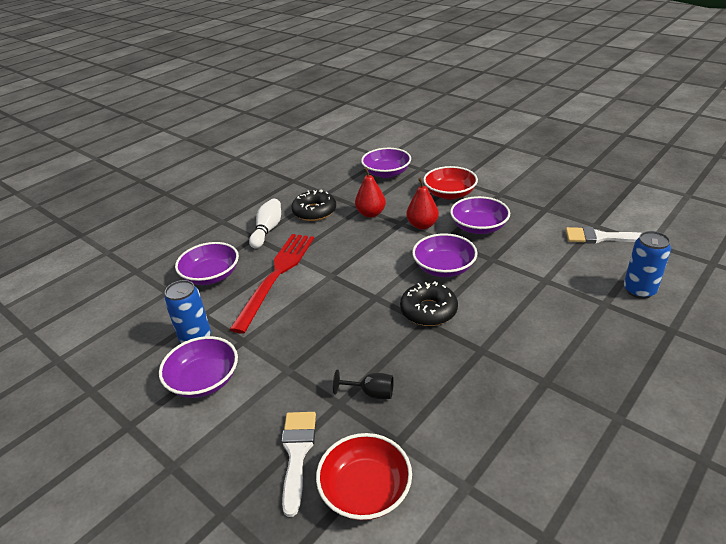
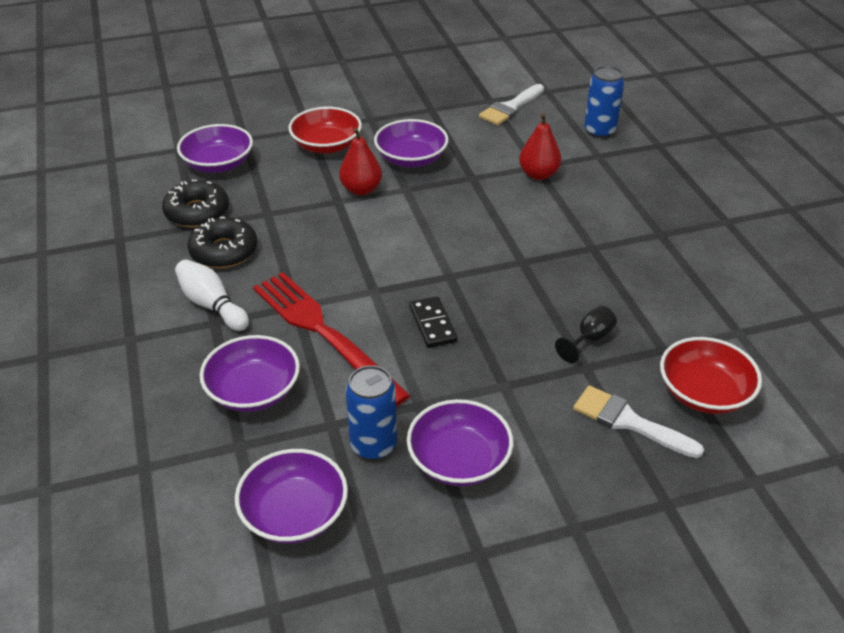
camera: 60 degrees left, 5 degrees up
red pear [355,167,386,218] -> red pear moved to [519,113,562,180]
black donut [400,281,458,326] -> black donut moved to [162,180,229,228]
purple bowl [412,233,478,277] -> purple bowl moved to [235,449,348,544]
none -> black domino [409,296,458,348]

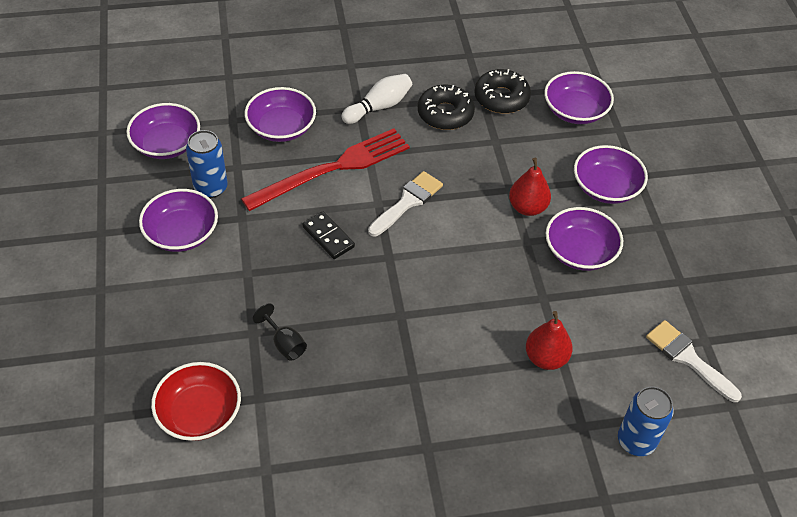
camera: 95 degrees right, 10 degrees up
red bowl [288,107,362,154] -> purple bowl [574,145,648,204]
black domino [409,296,458,348] -> black domino turned 60 degrees clockwise [302,211,355,259]
white brush [573,385,704,458] -> white brush moved to [368,171,443,236]

